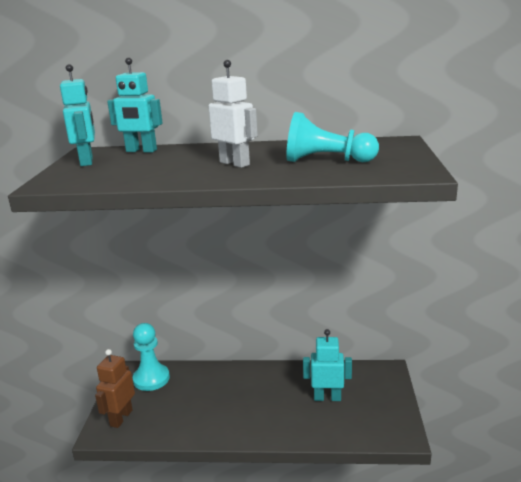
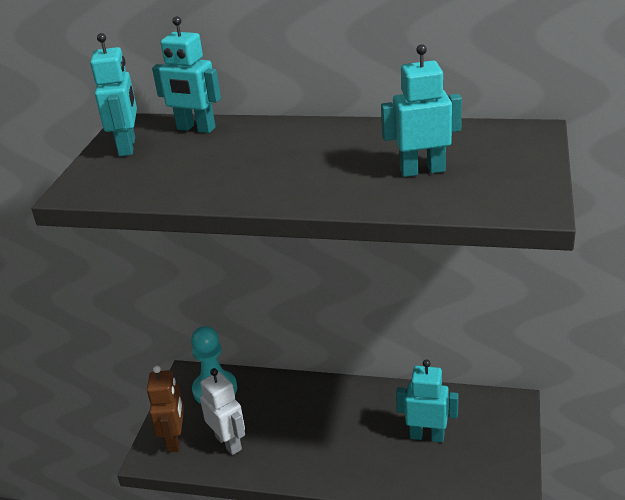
camera: 10 degrees right, 10 degrees up
brown robot [95,349,135,428] -> brown robot turned 150 degrees clockwise [147,366,184,452]
white robot [209,60,258,168] -> white robot moved to [200,368,245,455]
turquoise pawn [286,112,379,162] -> turquoise robot [381,44,462,177]

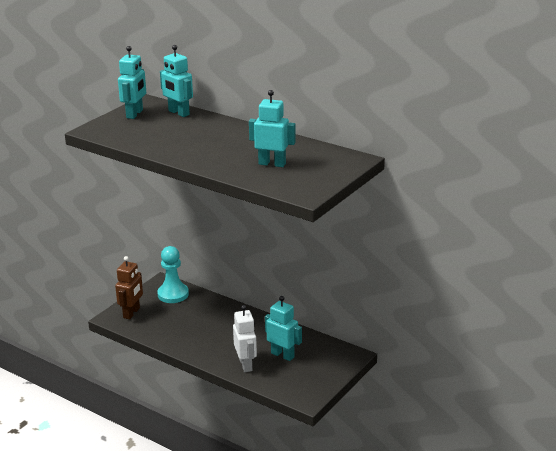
camera: 20 degrees right, 5 degrees down
white robot [200,368,245,455] -> white robot moved to [233,305,257,372]

